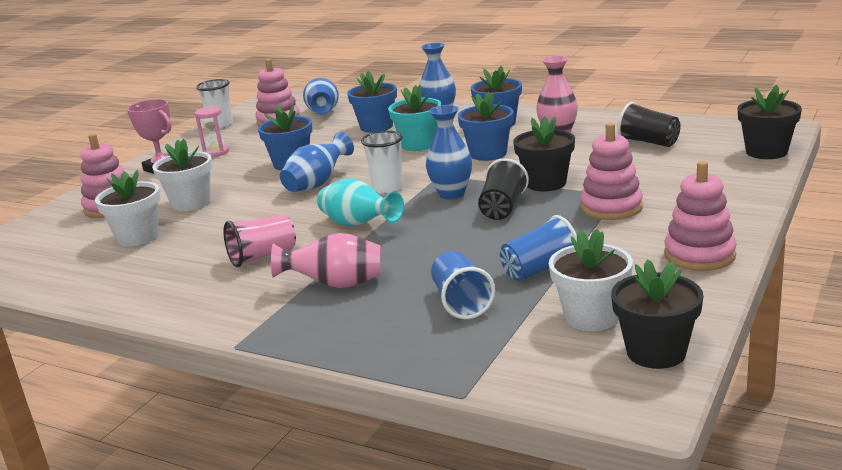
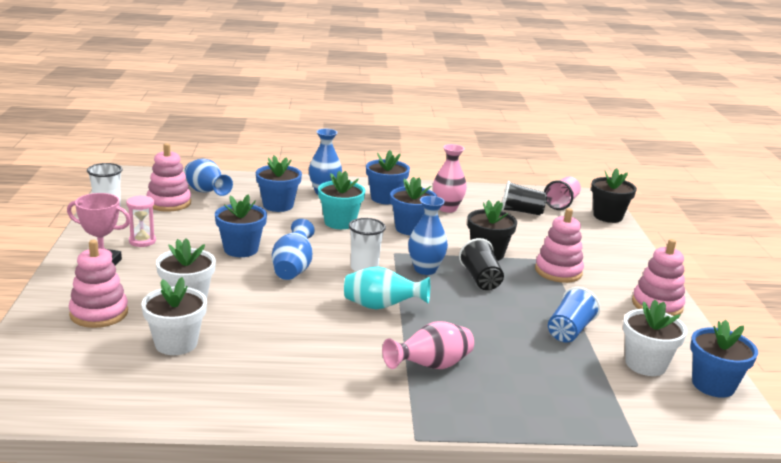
camera: 35 degrees left, 0 degrees up
pink cup [223,215,296,267] -> pink cup moved to [544,177,581,210]
blue cup [431,251,495,319] -> none
black flower pot [611,259,704,369] -> blue flower pot [690,320,758,398]

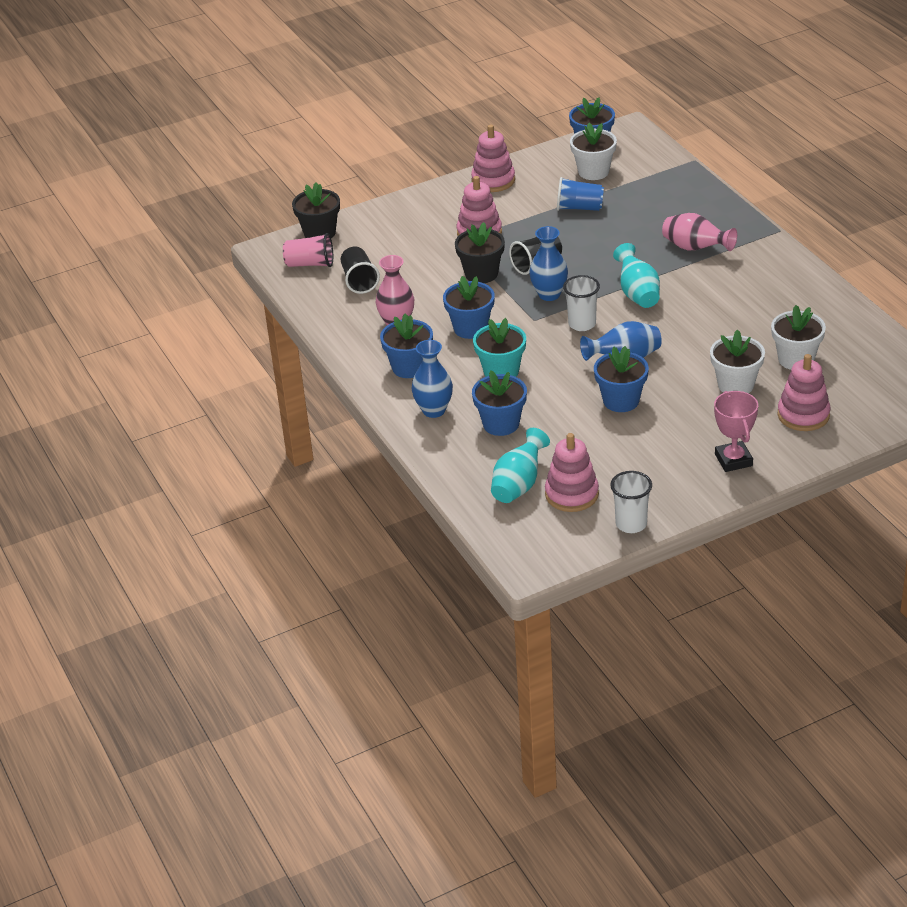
camera: 110 degrees left, 15 degrees up
pink hourglass [126,195,156,247] -> none
blue vase [185,159,233,196] -> turquoise vase [491,428,550,503]

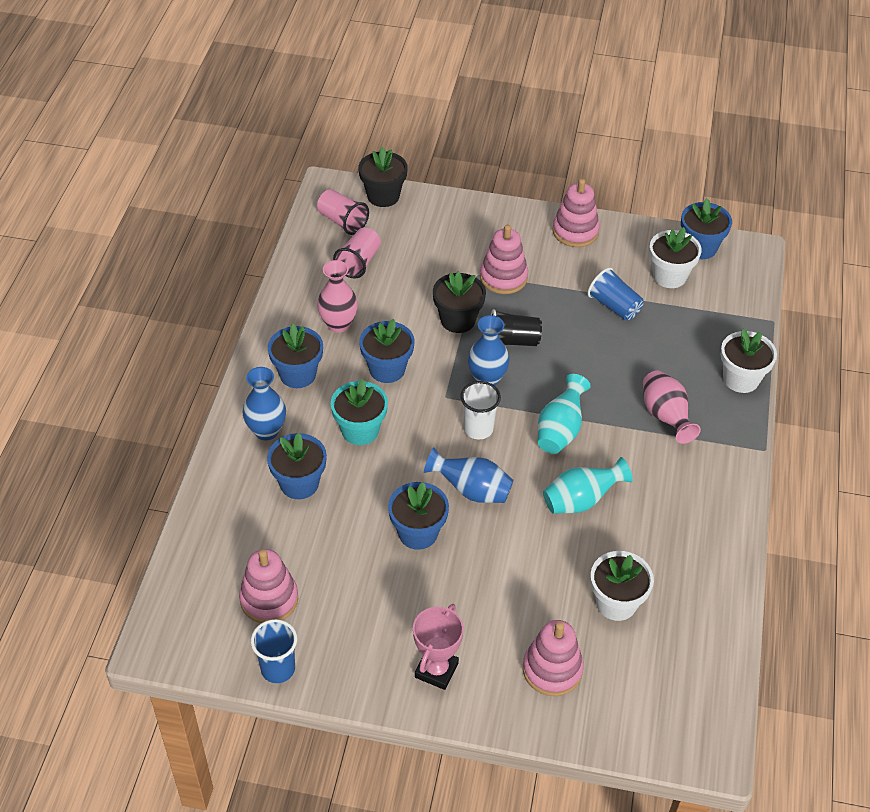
camera: 35 degrees right, 10 degrees up
black cup [340,247,380,294] -> pink cup [333,227,381,279]
turquoise vase [491,428,550,503] -> turquoise vase moved to [543,457,633,514]
white cup [610,471,652,533] -> blue cup [251,619,297,683]
white flower pot [710,329,765,393] -> white flower pot moved to [720,328,777,393]

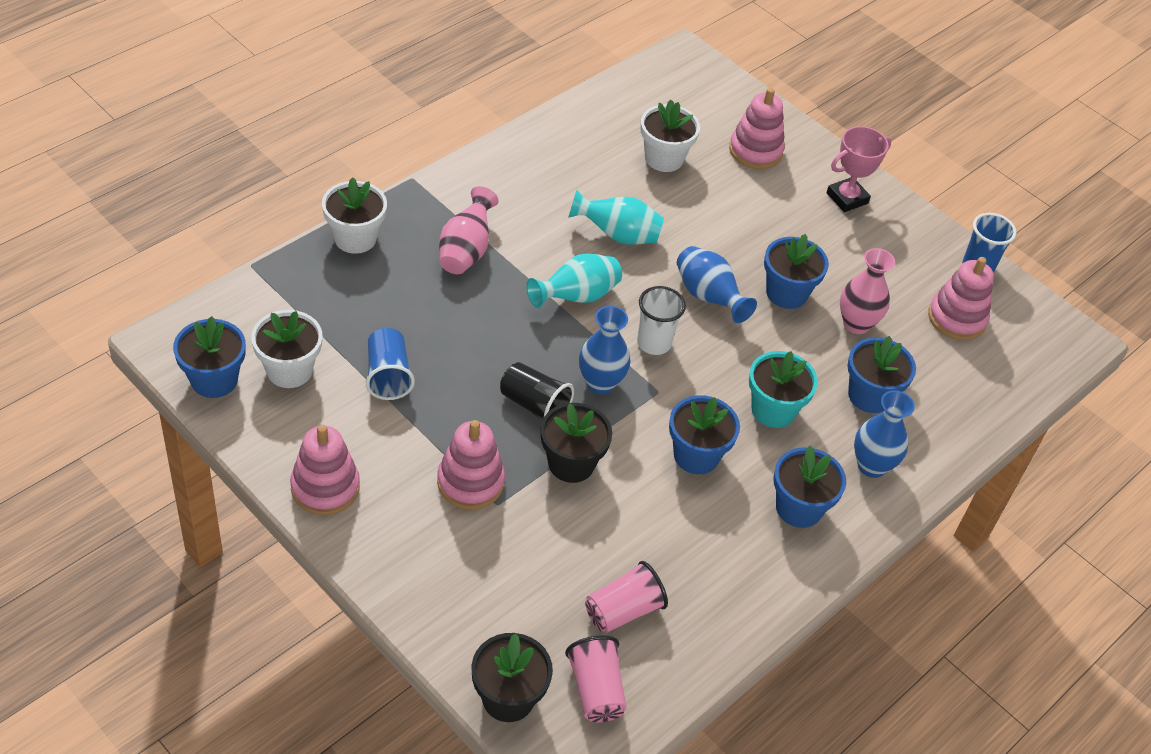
camera: 150 degrees left, 0 degrees up
pink vase [317,260,358,333] -> pink vase moved to [840,248,895,334]

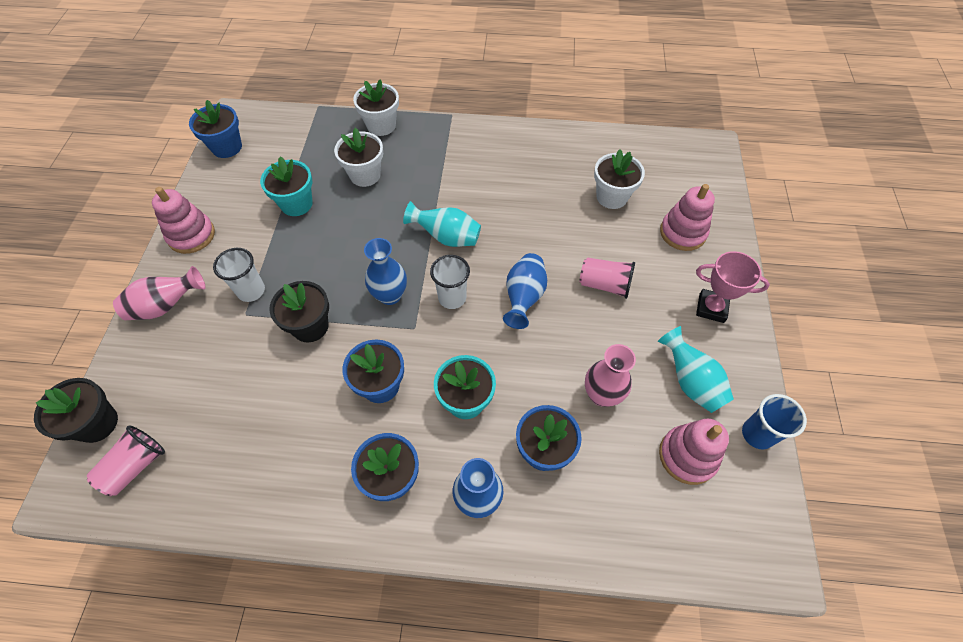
camera: 55 degrees right, 10 degrees up
white flower pot [251,310,322,388] -> white flower pot moved to [334,128,383,187]
blue cup [366,328,415,400] -> turquoise flower pot [260,156,313,216]
pink stacking toy [437,420,505,509] -> white cup [213,248,265,302]
pink vase [439,186,499,274] -> pink vase moved to [113,266,206,320]
black cup [500,362,574,421] -> none
turquoise vase [568,190,664,245] -> turquoise vase moved to [658,326,734,413]
pink cup [585,561,668,633] -> pink cup moved to [579,258,635,299]
blue flower pot [764,234,829,309] -> none

